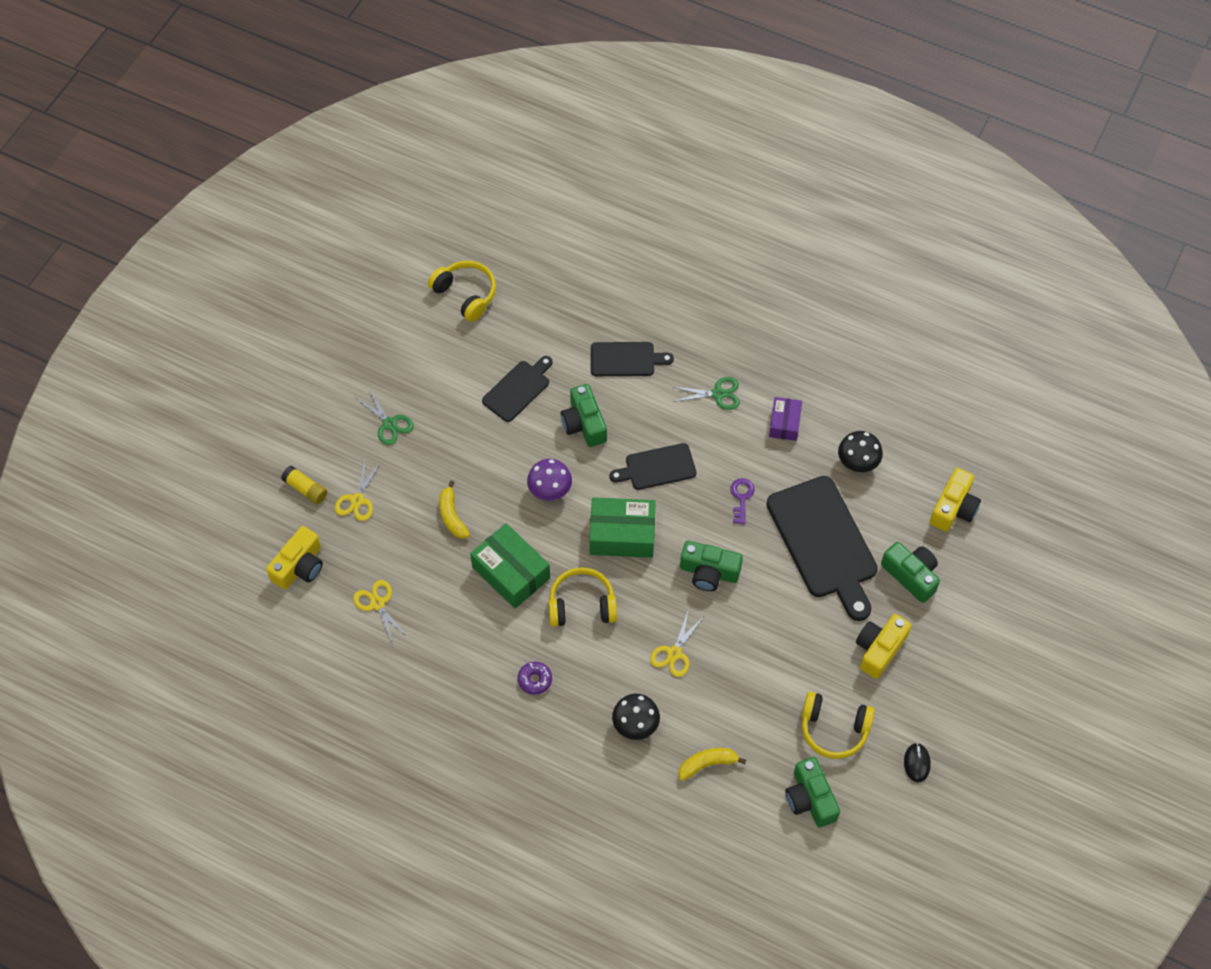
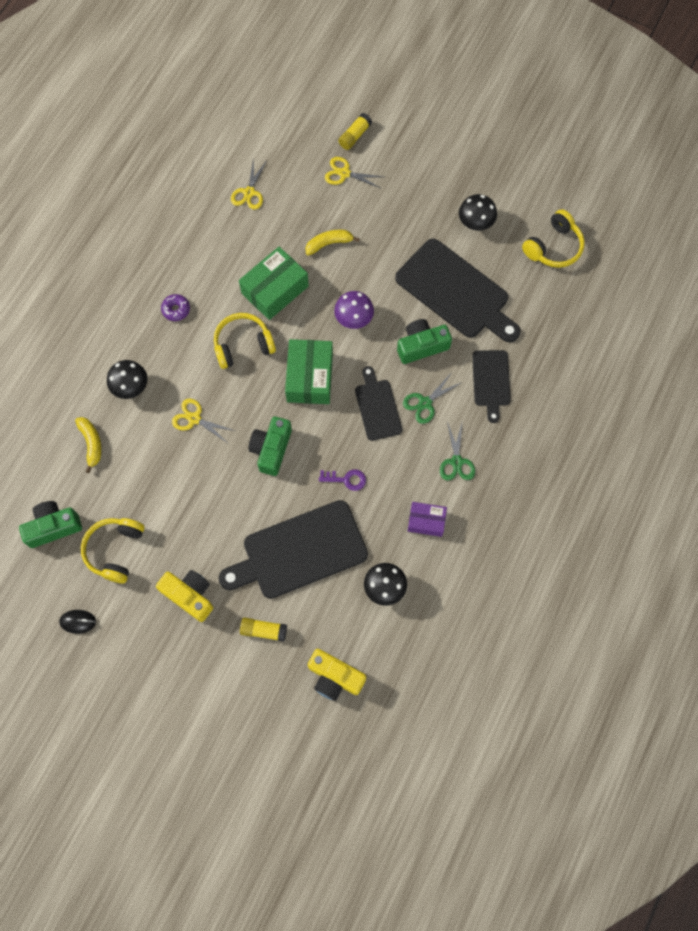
camera: 90 degrees right, 10 degrees up
yellow camera [266,526,323,590] -> none
yellow scissors [353,580,408,646] -> yellow scissors turned 135 degrees clockwise [231,159,267,210]
green scissors [356,390,414,445] -> green scissors moved to [403,372,462,424]
black cutting board [482,356,553,422] -> black cutting board [395,239,520,342], size x1.81
yellow headphones [548,567,617,627] -> yellow headphones turned 105 degrees counterclockwise [214,313,276,369]
green camera [881,542,940,603] -> yellow glue stick [240,618,287,642]
none -> black mushroom [459,194,497,231]

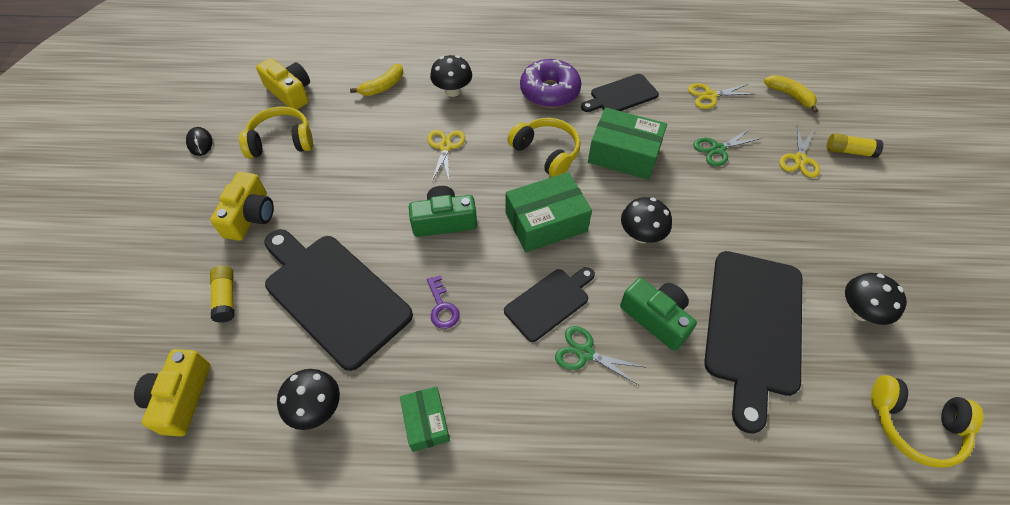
camera: 65 degrees right, 15 degrees down
green camera [19,501,82,548] -> yellow camera [256,58,310,110]
purple donut [161,294,190,321] -> purple donut [520,59,581,108], size x2.00
yellow banana [305,229,360,255] -> yellow banana moved to [764,75,818,113]
yellow scissors [325,157,383,188] -> yellow scissors turned 150 degrees counterclockwise [779,126,820,178]
purple mushroom [334,291,374,329] -> black mushroom [621,197,672,243]
purple box [408,502,447,537] -> green box [400,386,450,452]
green scissors [440,422,475,480] -> green scissors moved to [693,128,762,166]
black cutting board [472,350,511,423] -> black cutting board moved to [581,74,659,112]

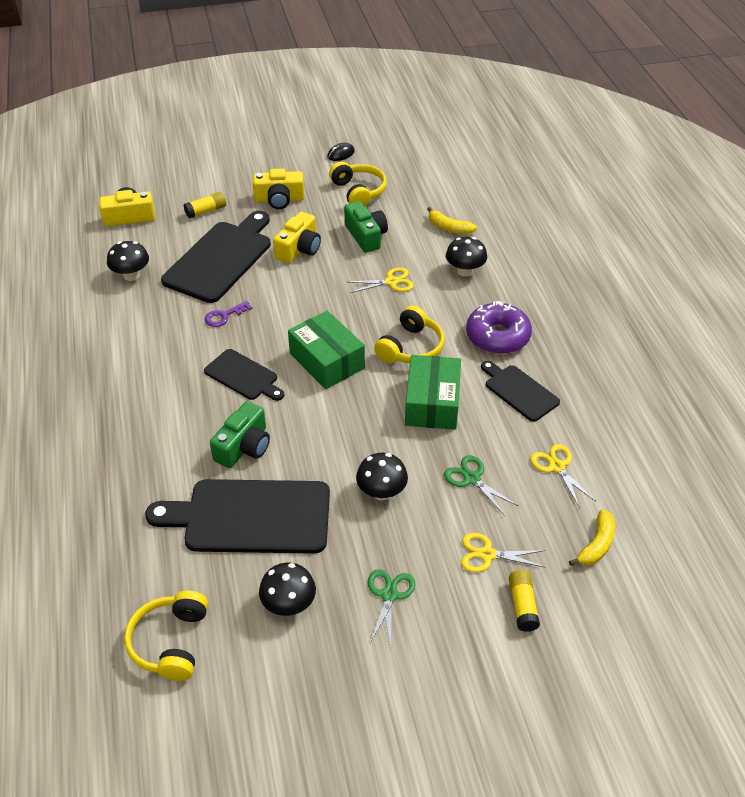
camera: 75 degrees right, 10 degrees down
yellow camera [256,58,310,110] -> yellow camera moved to [273,212,321,263]
green box [400,386,450,452] -> none
green camera [409,186,477,237] -> green camera moved to [344,201,388,253]
green scissors [555,326,644,386] -> green scissors moved to [368,569,415,648]
black mushroom [621,197,672,243] -> black mushroom moved to [356,453,408,500]

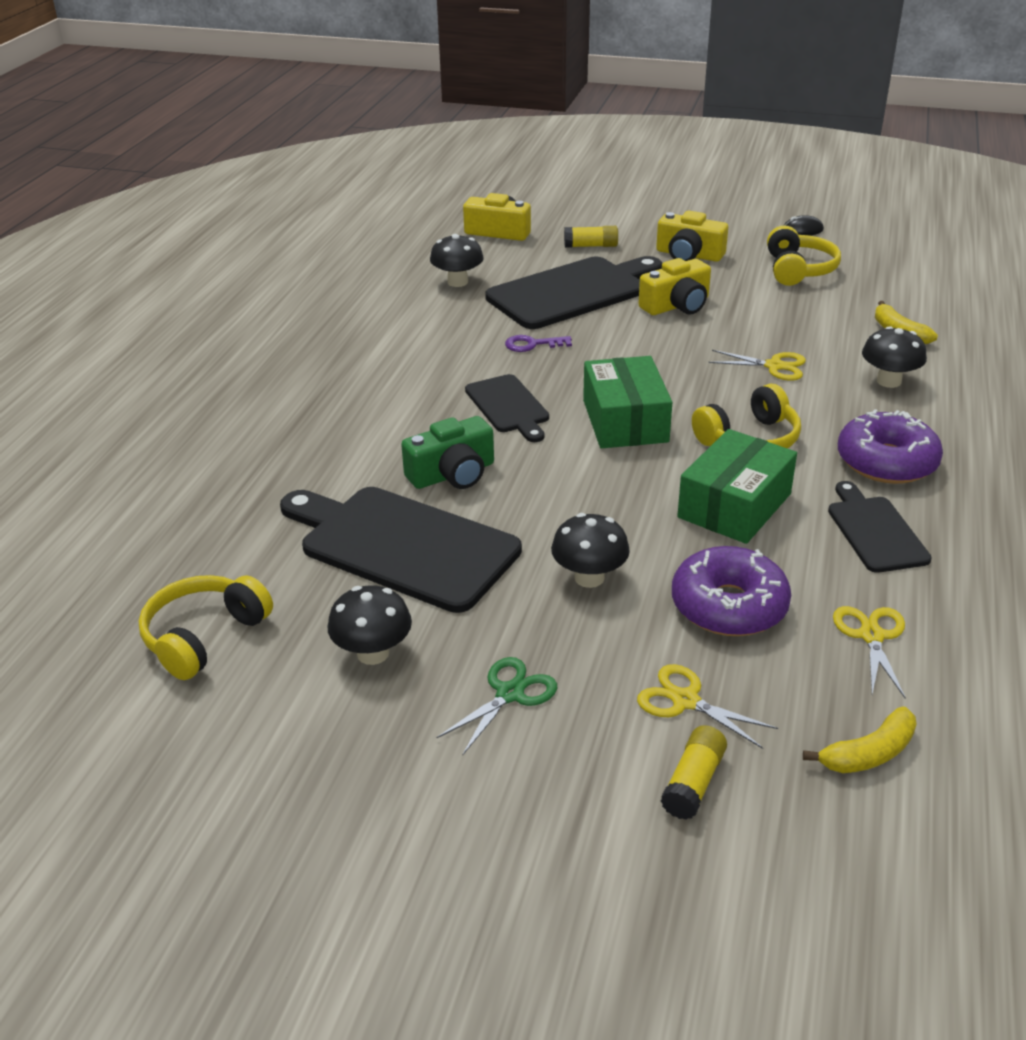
camera: 30 degrees right, 10 degrees down
green camera [344,201,388,253] -> none
green scissors [444,455,518,516] -> purple donut [672,546,791,636]

